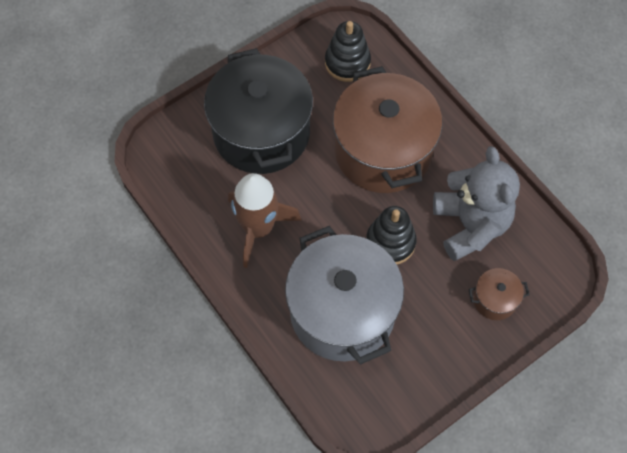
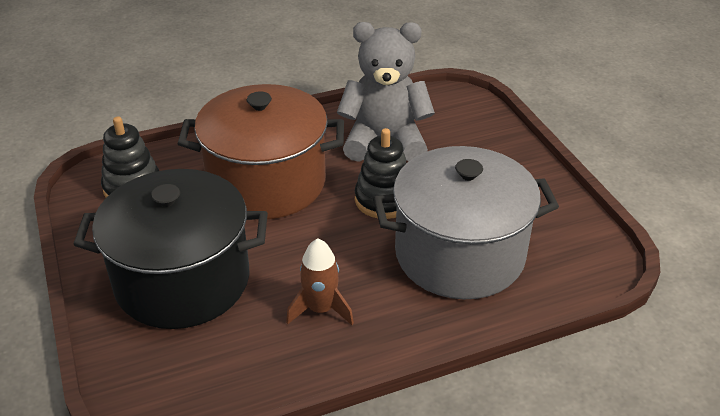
camera: 75 degrees left, 25 degrees down
brown rocket [228,173,302,268] -> brown rocket [286,238,354,325], size x0.63
brown pot [468,268,530,320] -> none

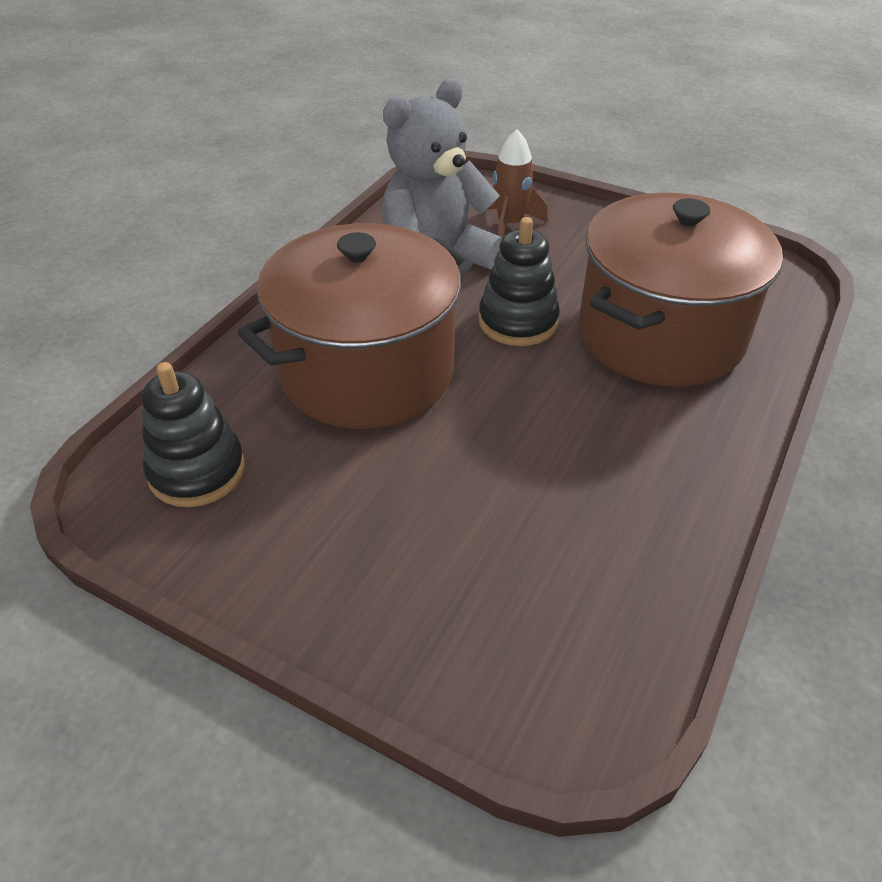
camera: 40 degrees left, 5 degrees up
black pot [73,169,268,329] -> none
brown rocket [286,238,354,325] -> brown rocket moved to [487,129,548,237]
grey pot [373,146,559,299] -> brown pot [579,193,783,387]

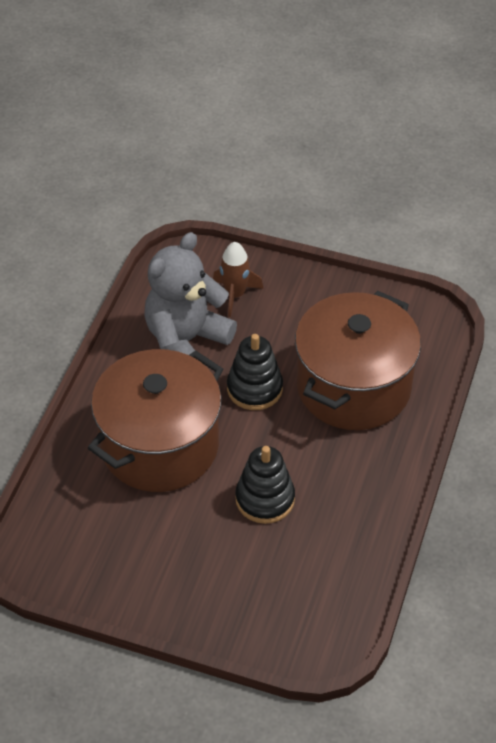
camera: 10 degrees left, 5 degrees up
black stacking toy [142,362,245,507] -> black stacking toy moved to [235,446,295,524]

